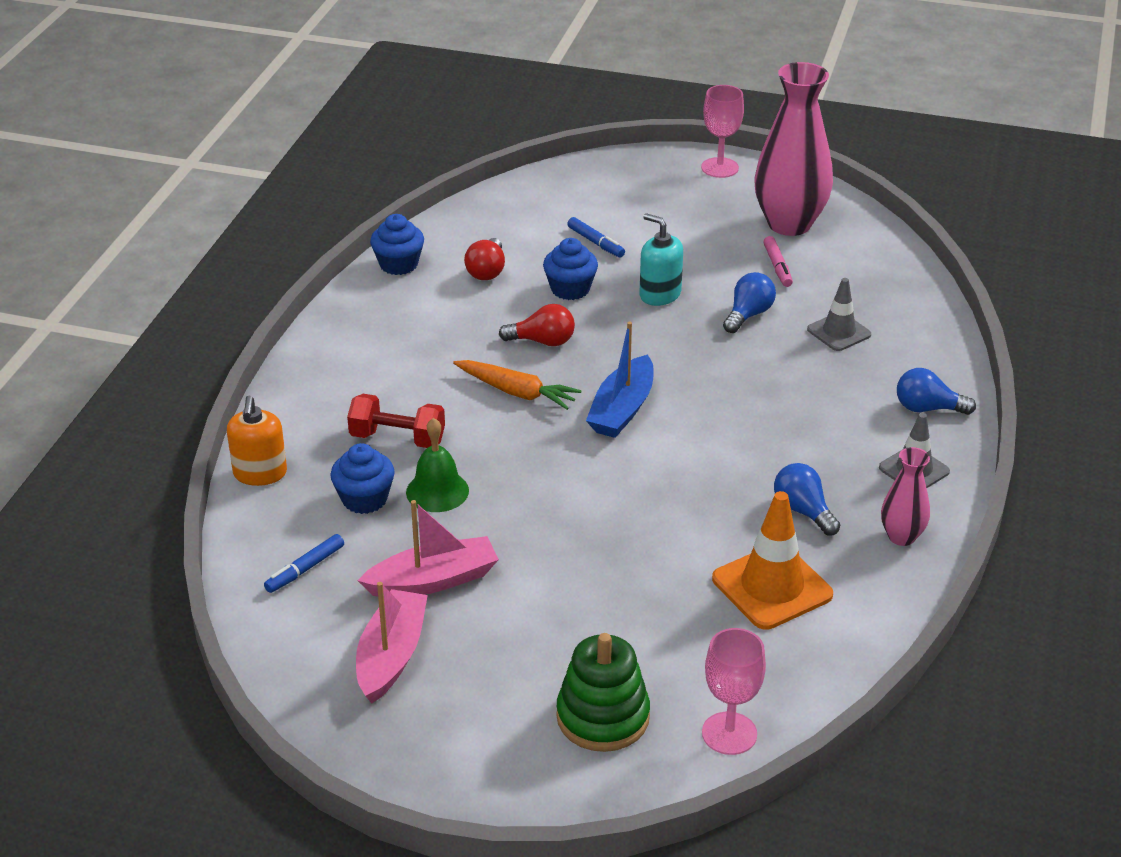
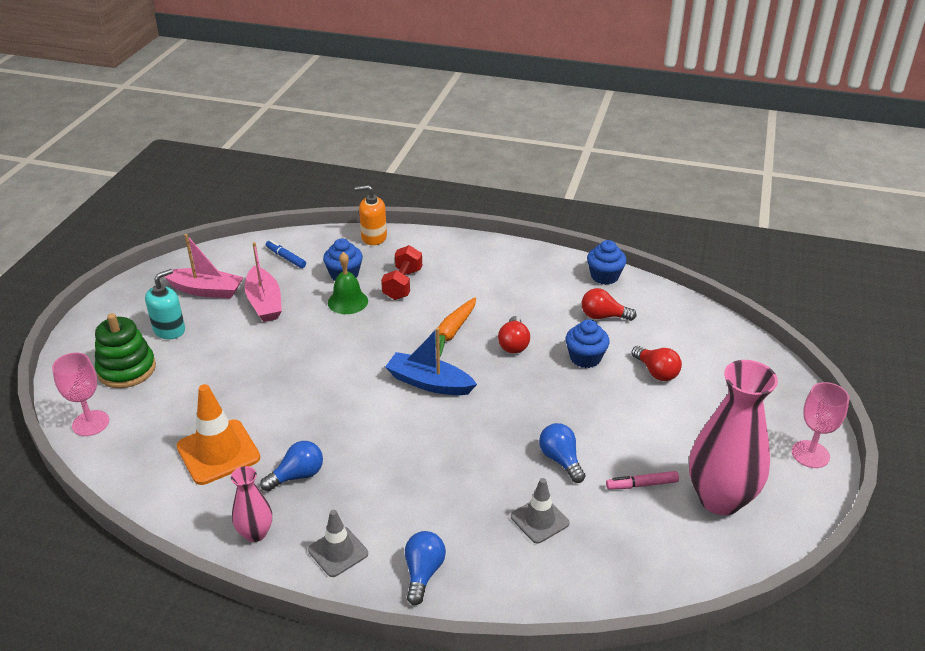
camera: 90 degrees right, 0 degrees up
blue marker [567,217,625,257] -> red light bulb [631,346,682,381]
turquoise soap dispenser [640,213,683,306] -> turquoise soap dispenser moved to [145,269,185,339]
blue light bulb [723,272,776,333] -> blue light bulb turned 150 degrees counterclockwise [539,423,585,483]

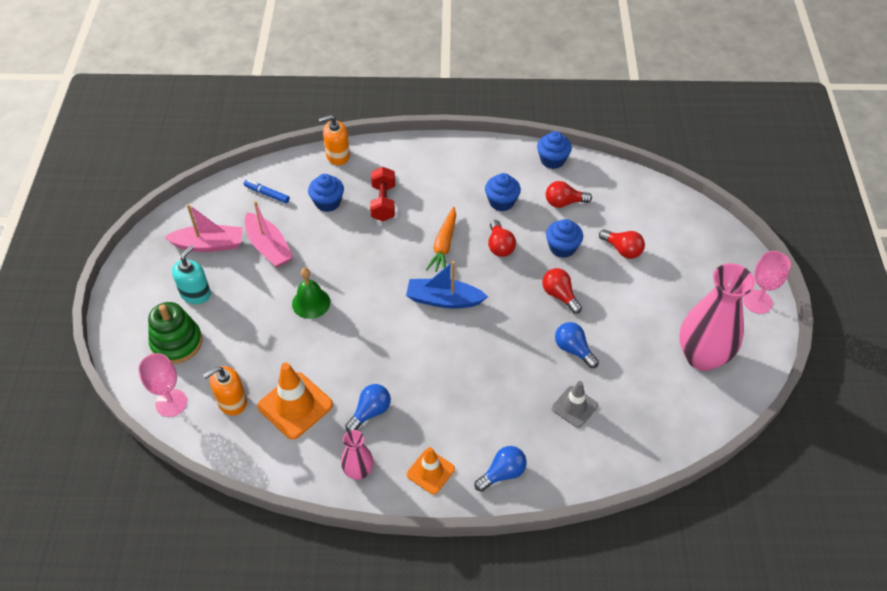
camera: 15 degrees left, 15 degrees up
grey traffic cone [308,510,368,577] -> orange traffic cone [407,447,455,494]
green bell [328,252,368,314] -> green bell moved to [292,268,330,319]
blue light bulb [405,531,446,605] -> blue light bulb turned 60 degrees clockwise [475,446,527,492]
pink marker [606,471,679,490] -> none
none -> orange soap dispenser [203,366,247,416]
none -> blue cupcake [485,173,521,211]
none -> red light bulb [542,268,582,314]

